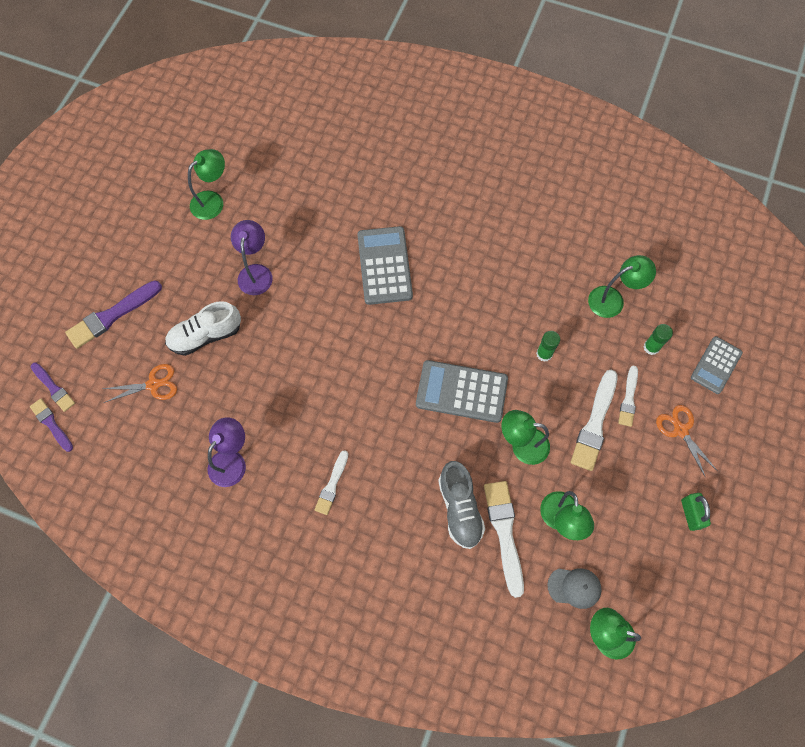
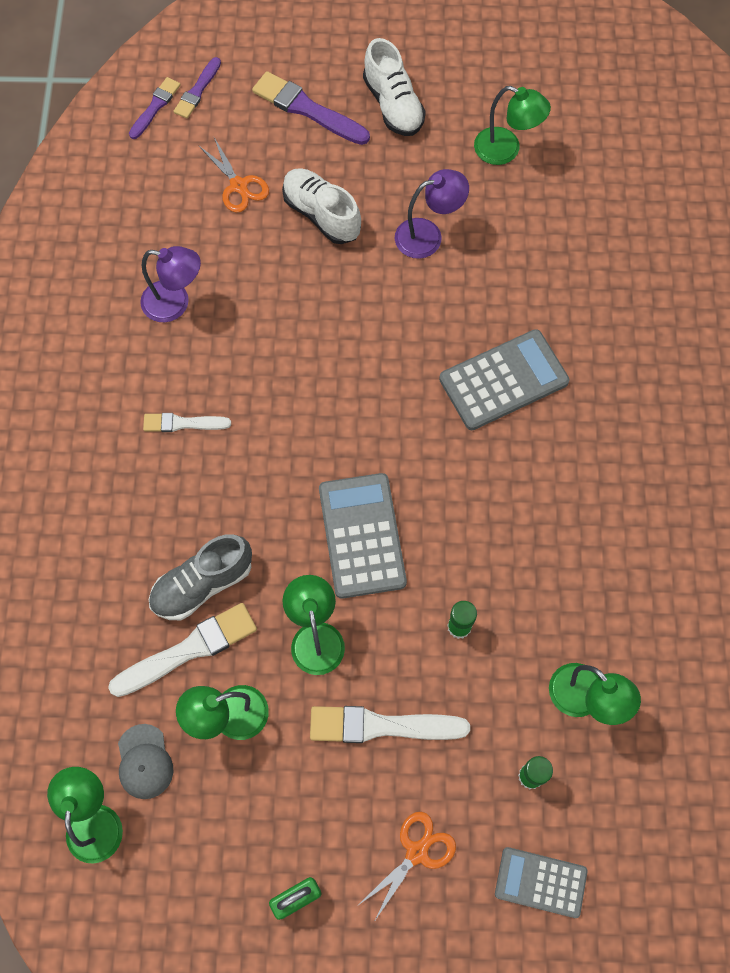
camera: 70 degrees right, 0 degrees up
white brush [618,366,638,427] -> none
none -> white shoe [363,38,426,136]

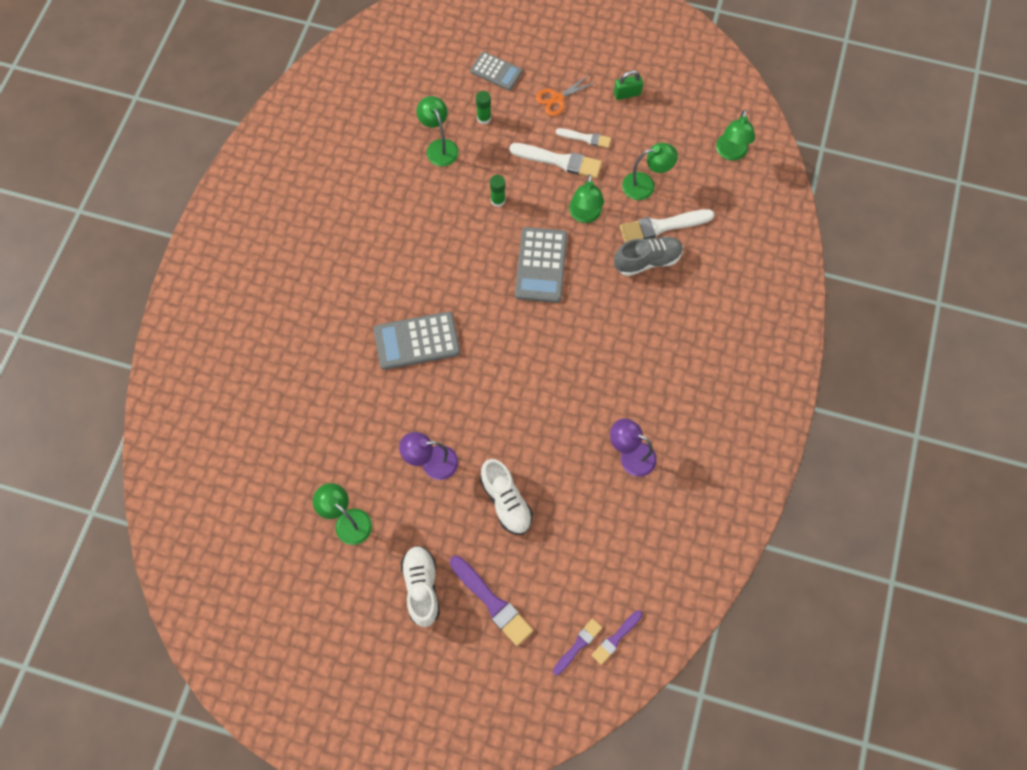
camera: 165 degrees left, 0 degrees up
grey cap [118,724,173,799] -> none
white brush [143,413,231,432] -> white brush moved to [556,128,611,148]
orange scissors [199,137,269,213] -> none

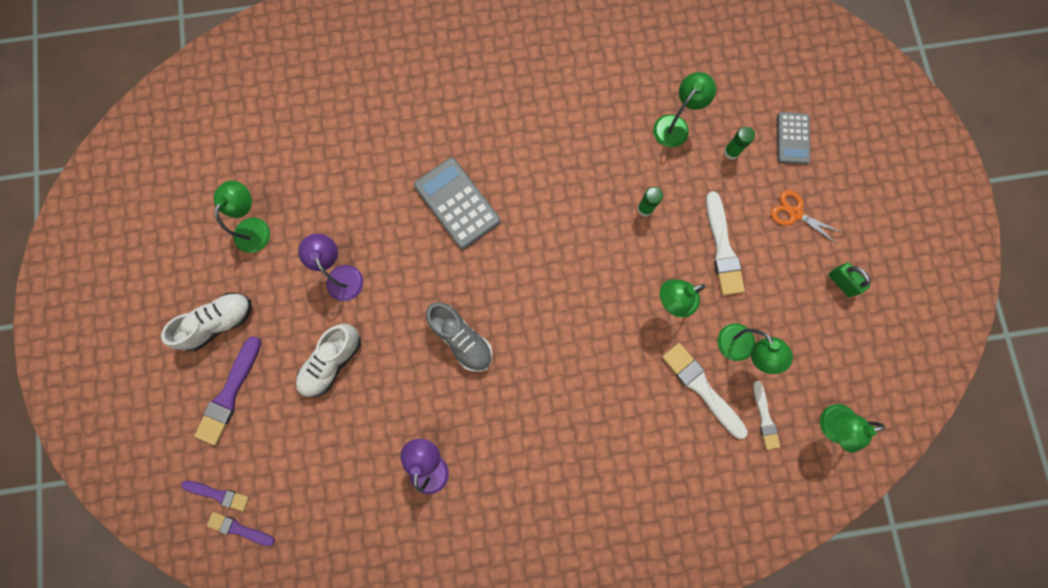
camera: 65 degrees right, 10 degrees up
grey calculator [515,227,567,303] -> none
white brush [556,128,611,148] -> white brush moved to [753,381,780,450]
grey shoe [614,236,683,276] -> grey shoe moved to [426,302,493,372]

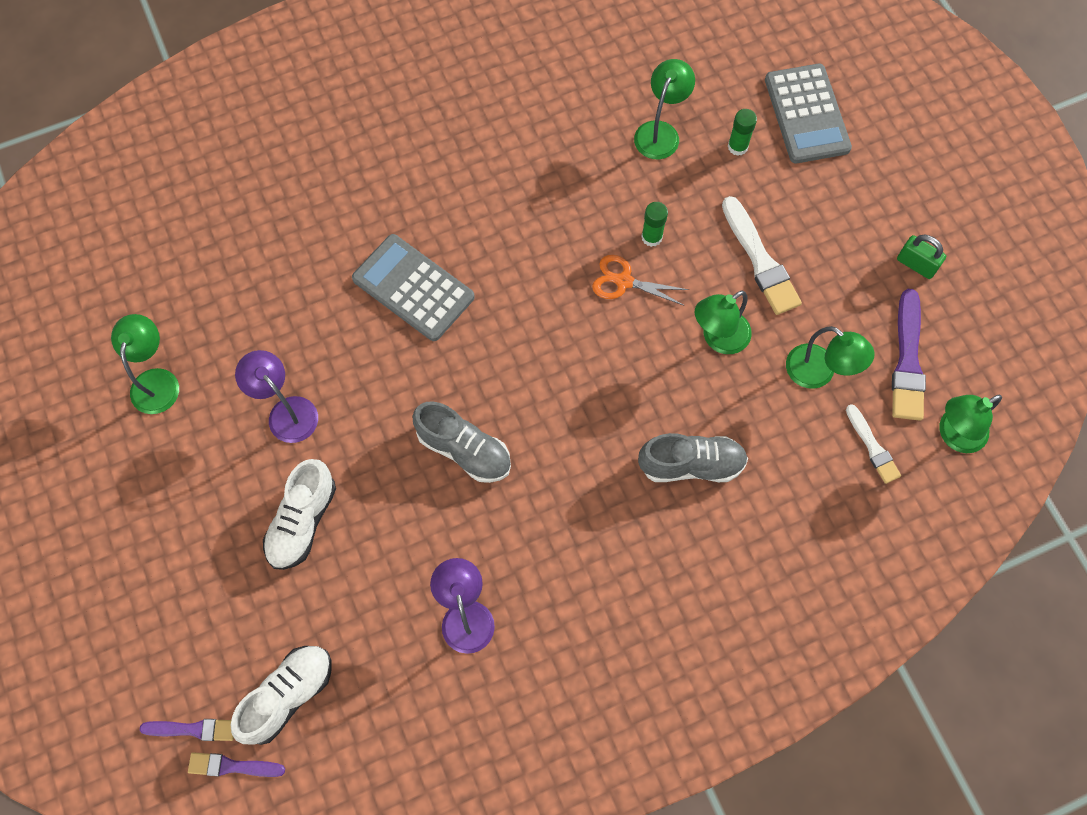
camera: 15 degrees left, 10 degrees down
white shoe [161,293,252,351] -> white shoe moved to [231,646,331,745]
purple brush [194,336,261,445] -> purple brush moved to [892,289,926,421]
white brush [662,343,748,439] -> none
orange scissors [771,190,843,244] -> orange scissors moved to [592,255,689,306]
grey calculator [777,112,811,164] -> grey calculator [765,64,852,163], size x1.57
none -> grey shoe [638,433,748,482]

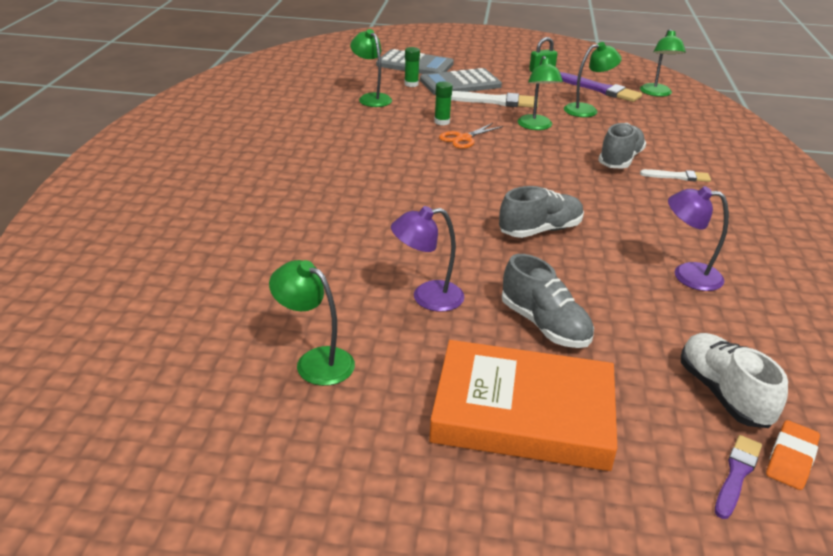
camera: 60 degrees left, 35 degrees down
purple brush [188,752,285,777] -> orange eraser [766,420,820,490]
white shoe [263,459,336,570] -> grey shoe [502,254,594,348]
grey calculator [352,234,475,341] -> grey calculator moved to [420,68,502,95]
white brush [846,404,901,484] -> white brush moved to [640,169,711,182]
none -> orange book [429,340,617,471]

